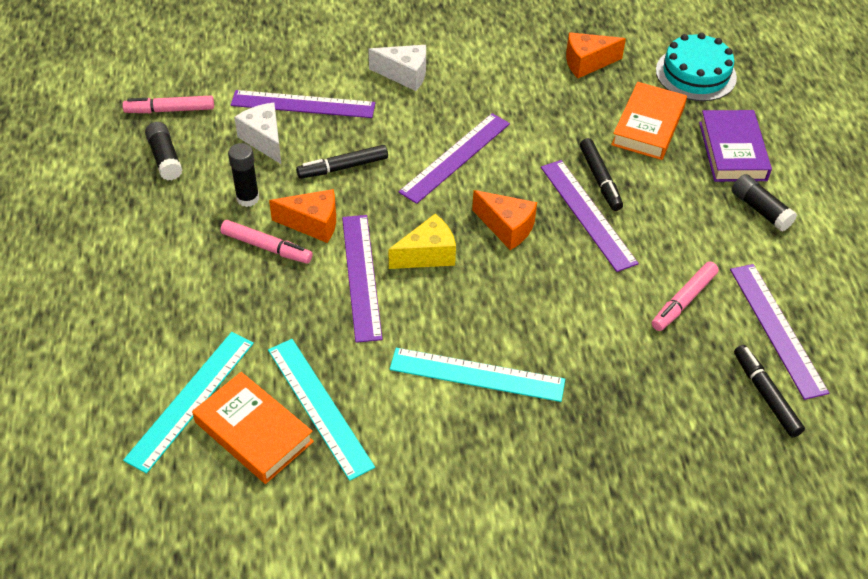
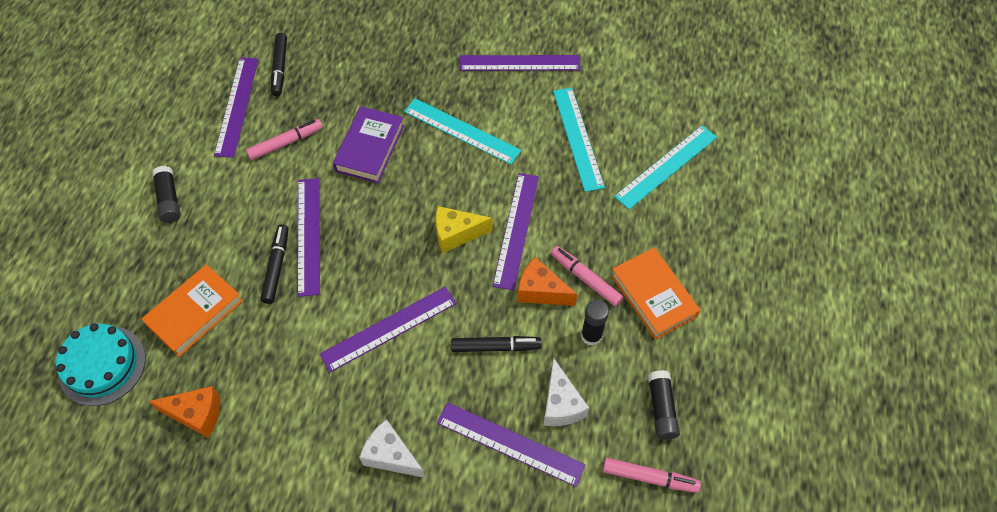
camera: 160 degrees left, 10 degrees up
orange book [192,372,314,484] -> orange book moved to [611,248,701,340]
orange cheese [472,190,537,250] -> none
purple book [699,110,772,182] -> purple book moved to [333,106,404,183]
none -> purple ruler [460,55,581,71]

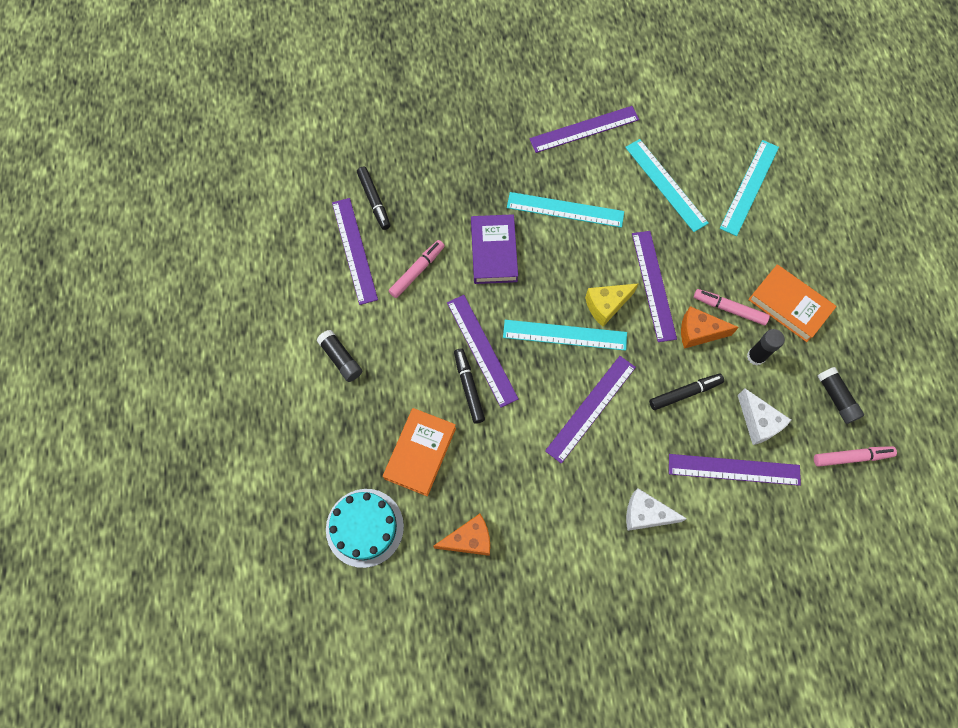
camera: 20 degrees left, 10 degrees up
none -> turquoise ruler [503,320,627,351]

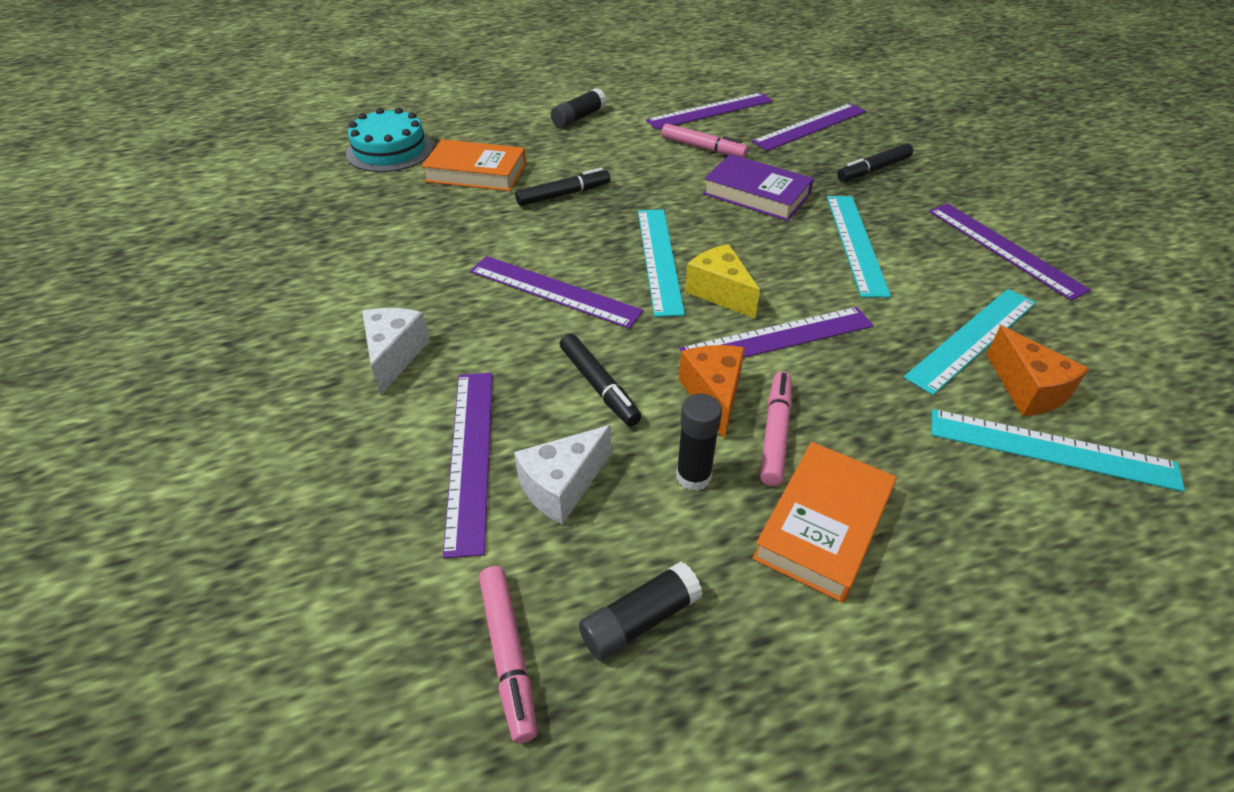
camera: 80 degrees right, 25 degrees down
black marker [357,167,390,230] -> black marker moved to [837,143,913,181]
orange cheese [433,514,490,556] -> orange cheese moved to [986,326,1089,416]
purple ruler [447,295,519,407] -> purple ruler moved to [752,103,866,151]
purple book [471,214,518,284] -> purple book turned 45 degrees clockwise [703,154,814,221]

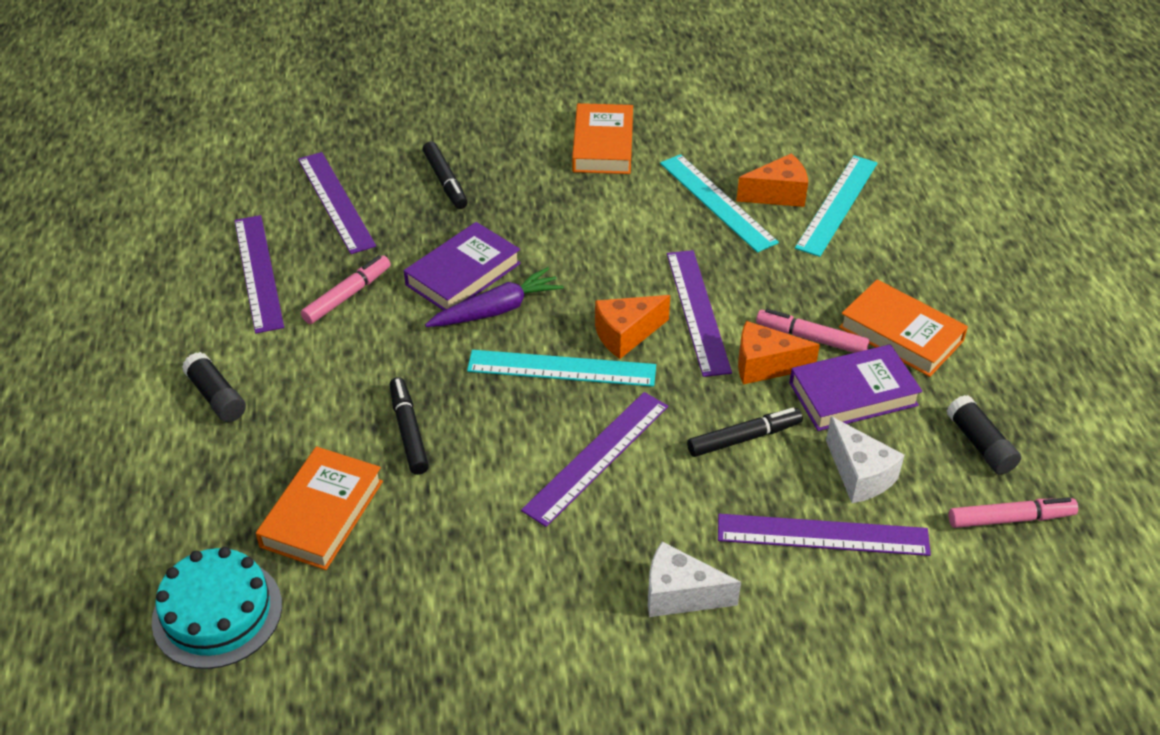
camera: 80 degrees left, 0 degrees up
black glue stick [676,394,722,491] -> purple book [789,344,922,431]
yellow cheese [685,244,760,318] -> orange cheese [595,295,670,359]
turquoise ruler [827,196,891,298] -> none
purple ruler [929,203,1091,301] -> orange book [572,103,633,174]
none -> purple carrot [425,267,564,327]

